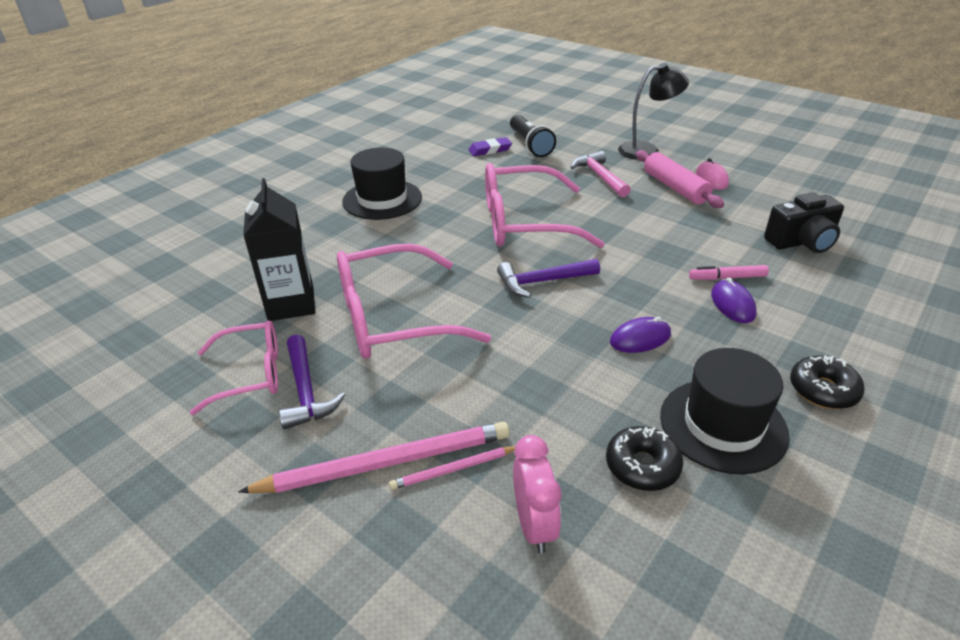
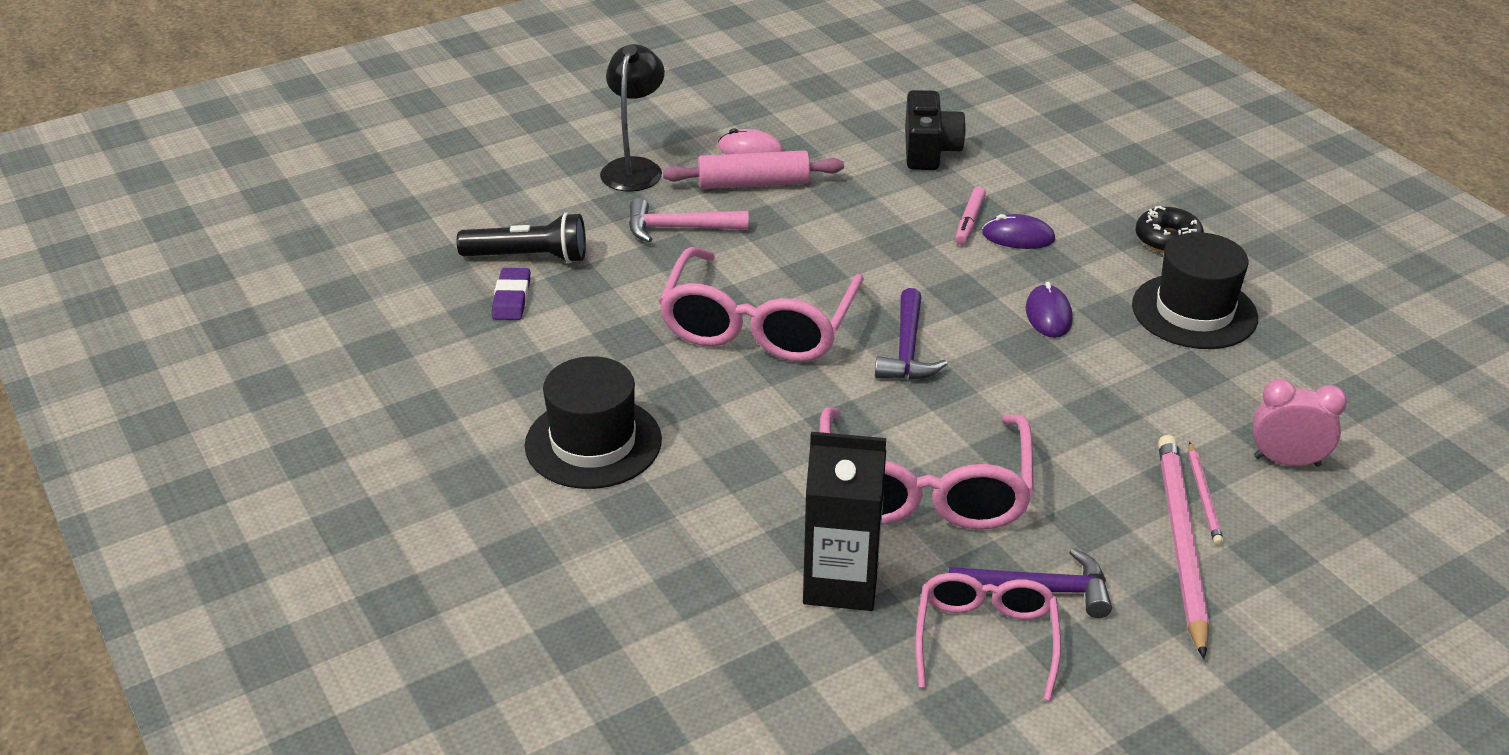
camera: 70 degrees left, 0 degrees up
black donut [606,426,683,491] -> none

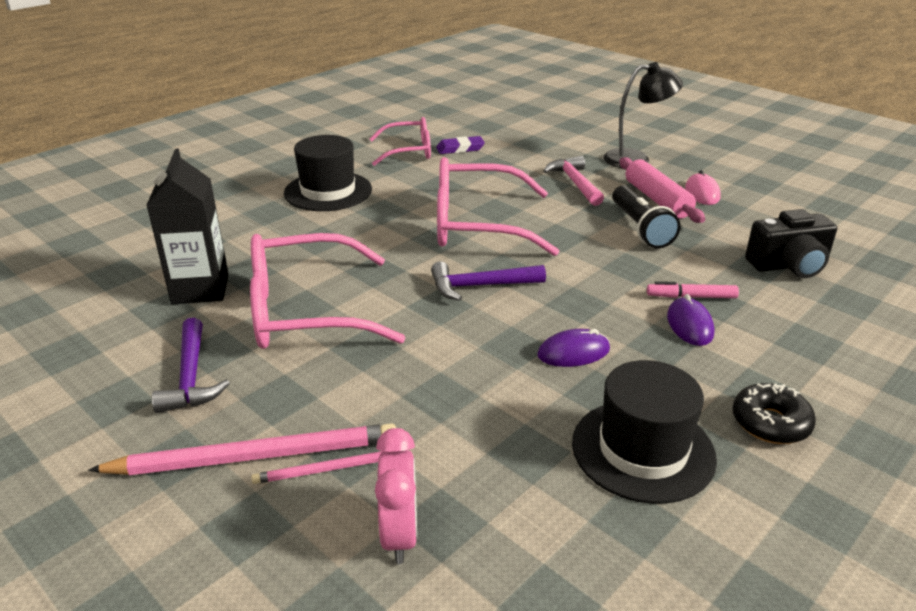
camera: 75 degrees right, 5 degrees down
black flashlight [457,212,586,263] -> black flashlight moved to [613,185,680,248]
pink glasses [915,573,1061,701] -> pink glasses moved to [370,117,431,166]

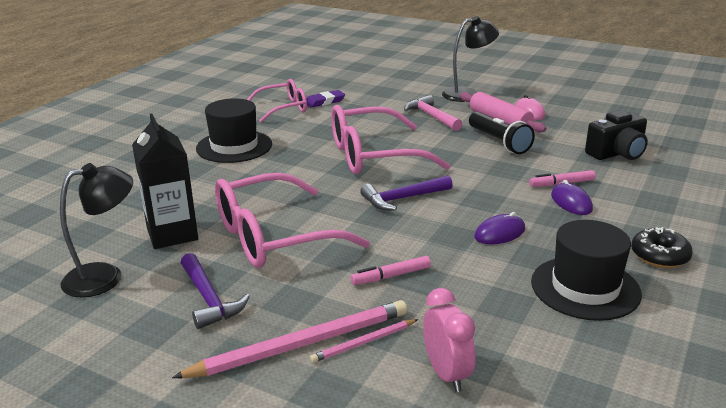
camera: 15 degrees left, 5 degrees down
none -> black lamp [60,163,133,298]
none -> pink marker [351,256,431,285]

